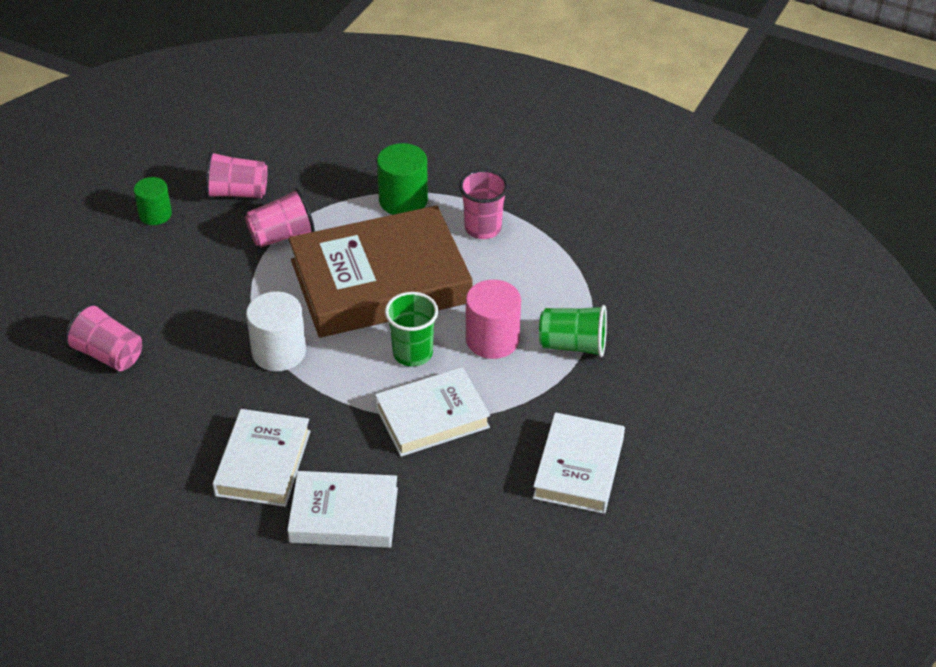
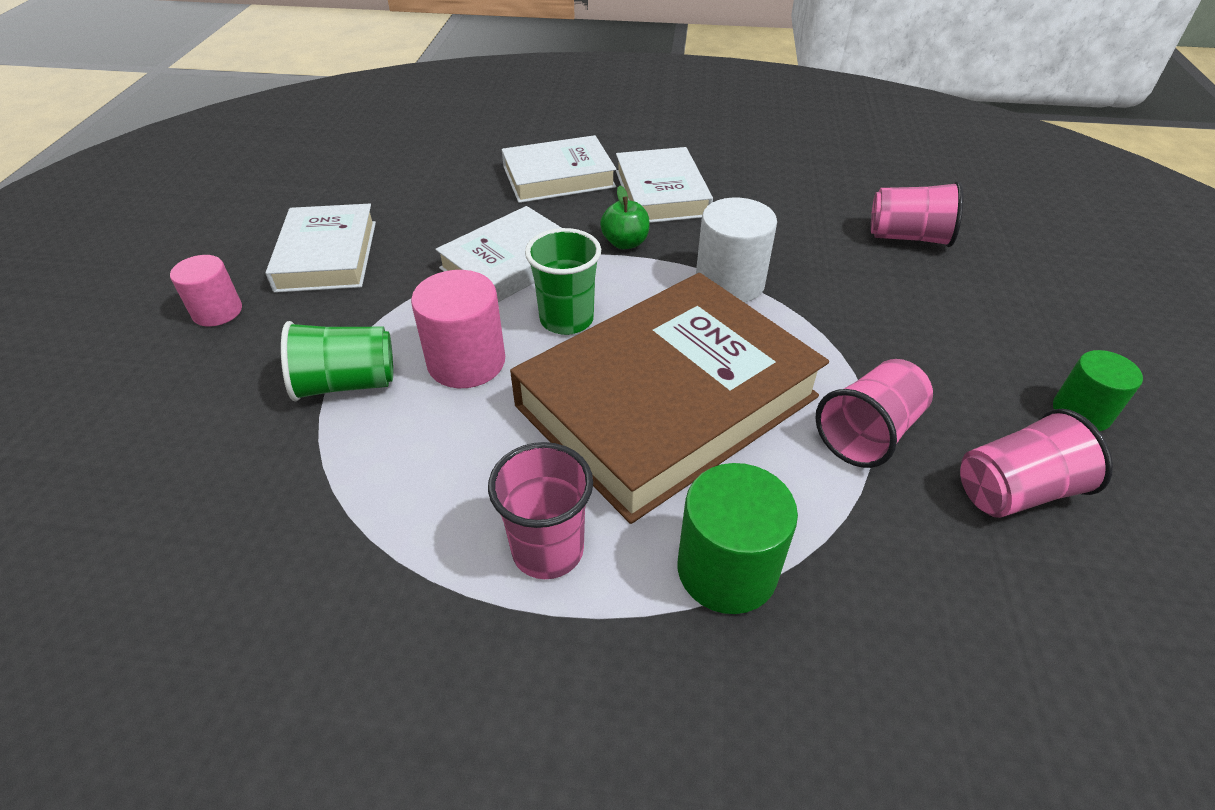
camera: 160 degrees right, 0 degrees up
none -> pink cylinder [170,255,242,327]
none -> green apple [600,186,650,249]

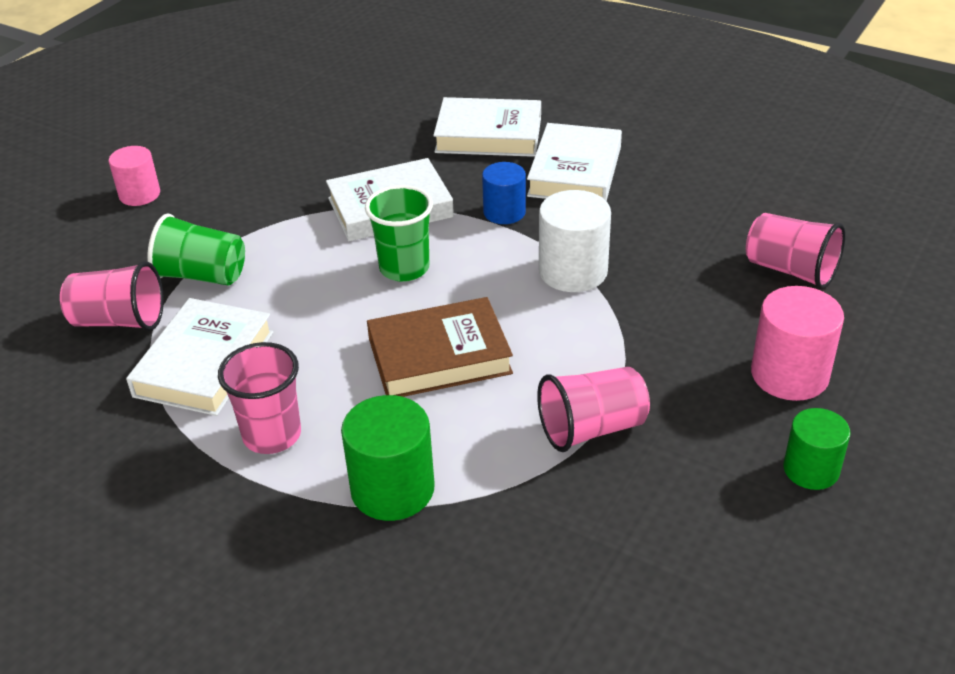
camera: 25 degrees right, 5 degrees down
white book [265,204,376,293] -> white book moved to [126,298,273,416]
pink cylinder [411,270,505,388] -> pink cylinder moved to [751,286,844,401]
brown book [510,273,829,524] -> brown book [367,297,513,397], size x0.56
green apple [600,186,650,249] -> blue cylinder [482,162,526,224]
pink cup [960,409,1113,518] -> pink cup moved to [60,261,164,331]

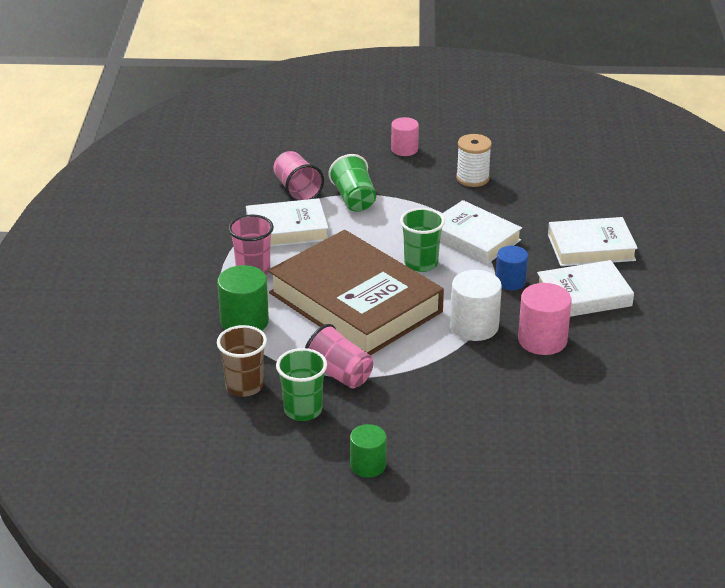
camera: 60 degrees right, 5 degrees down
brown book [367,297,513,397] -> brown book [268,230,444,355], size x1.78
white book [433,97,541,157] -> white book turned 75 degrees counterclockwise [548,217,638,266]
pink cup [746,213,845,290] -> none
pink cylinder [751,286,844,401] -> pink cylinder moved to [518,283,572,355]
none -> brown cup [217,325,267,397]
none -> green cup [276,348,327,421]
none -> white spool [456,134,492,187]

